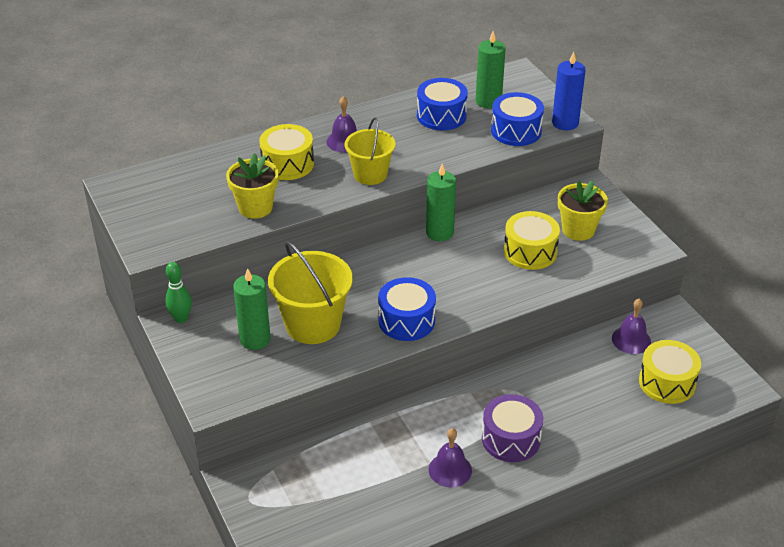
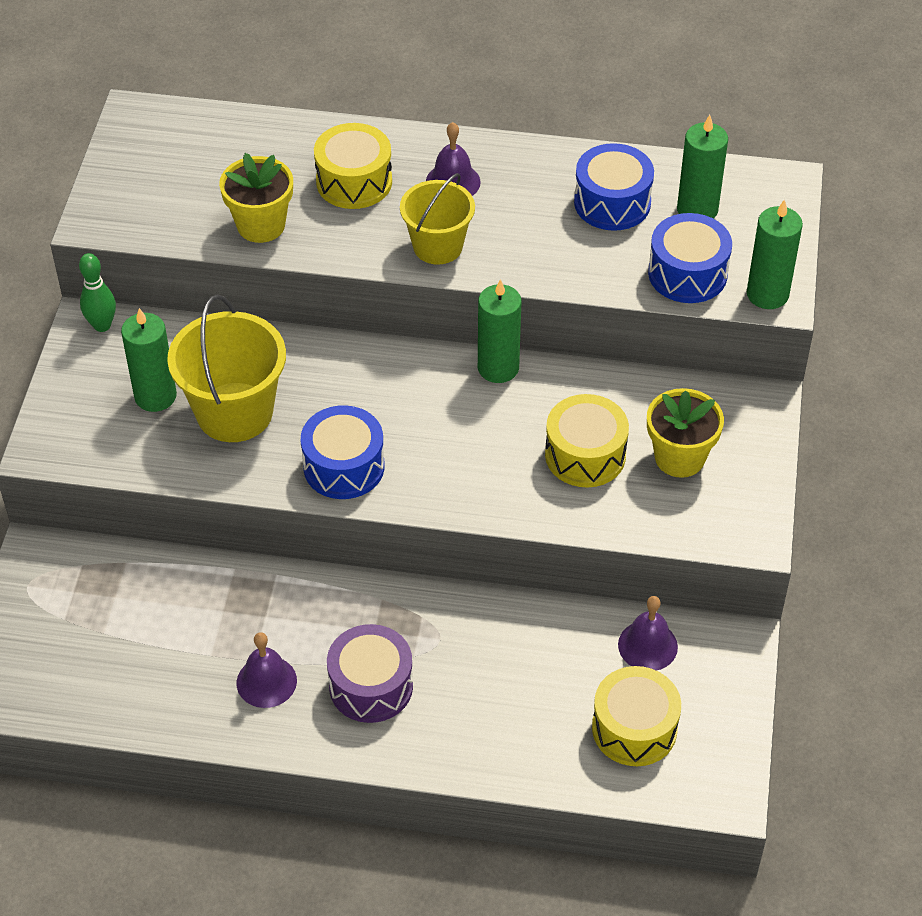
camera: 35 degrees right, 10 degrees up
blue candle [552,51,586,130] -> green candle [747,199,803,309]

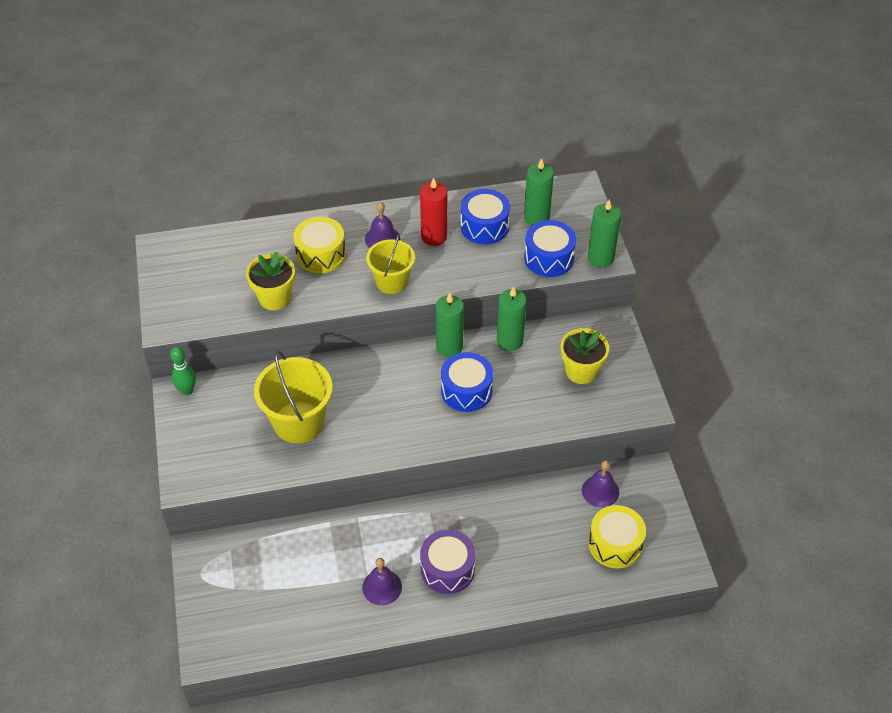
camera: 20 degrees left, 0 degrees up
green candle [121,308,177,412] -> green candle moved to [497,286,527,351]
blue drum [301,405,385,499] -> blue drum moved to [441,352,493,412]
yellow drum [545,394,629,487] -> none
none -> red candle [420,177,447,246]

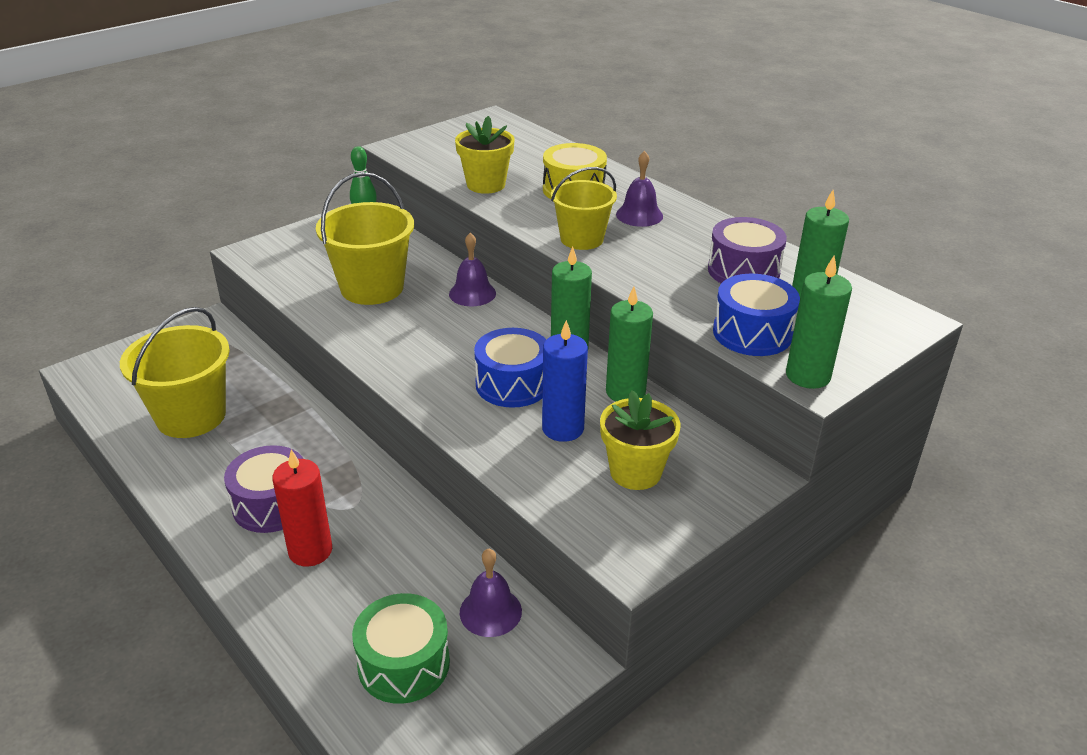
camera: 60 degrees right, 15 degrees down
purple bell [362,558,402,605] -> purple bell moved to [449,233,496,306]
red candle [420,177,447,246] -> red candle moved to [272,450,332,567]
blue drum [460,189,510,244] -> purple drum [708,217,787,283]
yellow drum [588,505,646,569] -> green drum [352,593,450,704]
none -> yellow bucket [120,307,230,438]
none -> blue candle [542,320,588,442]

